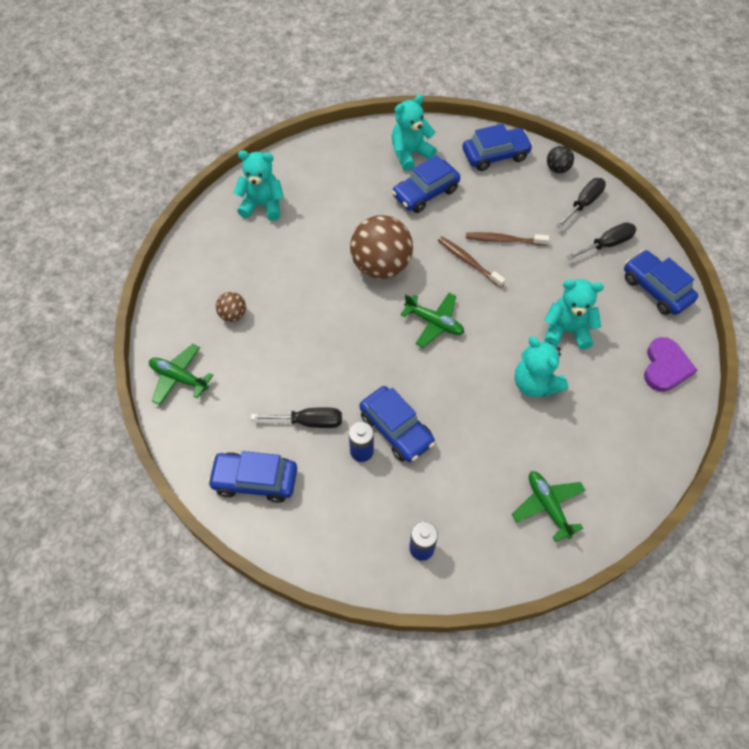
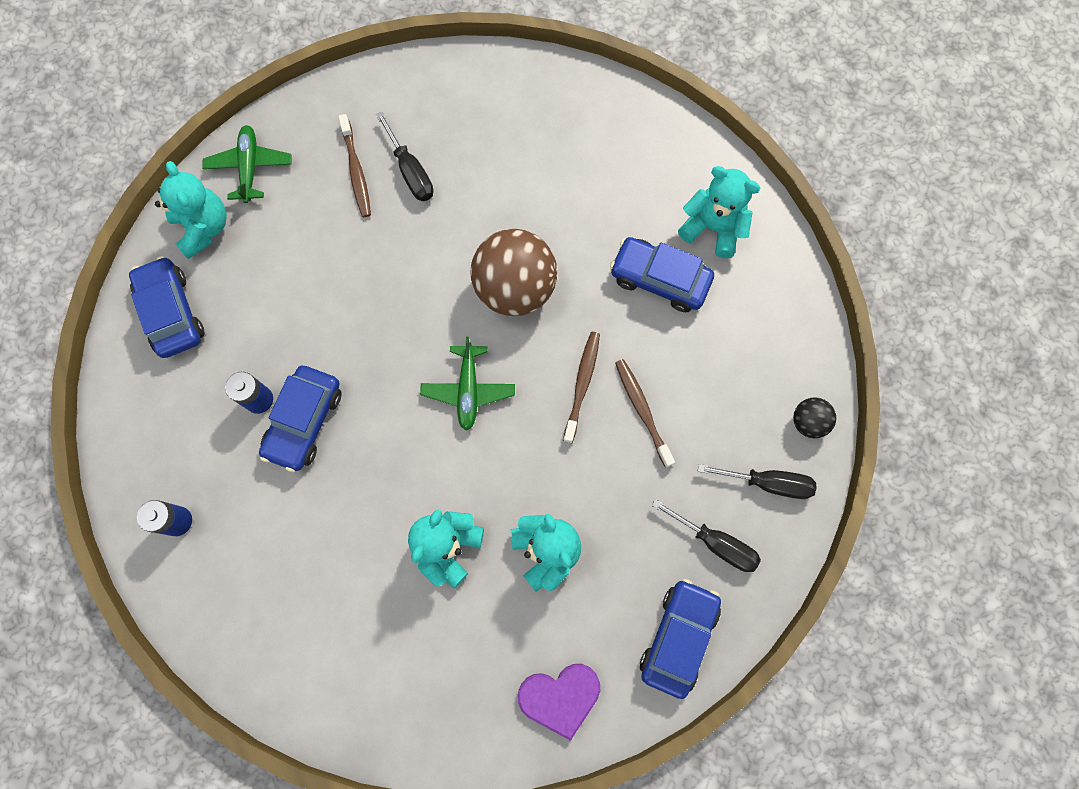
camera: 60 degrees right, 15 degrees up
brown ball [216,292,246,322] -> brown toothbrush [339,114,371,217]
turquoise teddy bear [233,150,284,221] -> turquoise teddy bear moved to [155,161,227,259]
black screwdriver [250,407,342,428] -> black screwdriver moved to [376,112,434,201]
blue car [463,124,533,171] -> none
green plane [512,471,586,542] -> none

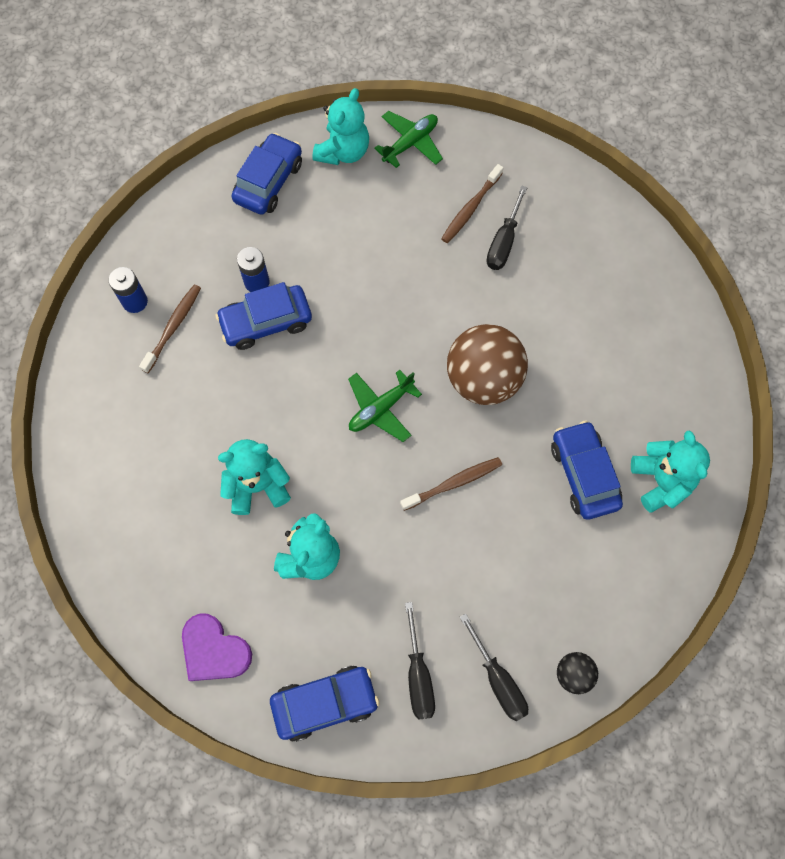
camera: 50 degrees right, 5 degrees down
brown toothbrush [615,359,675,467] -> brown toothbrush moved to [139,284,201,373]

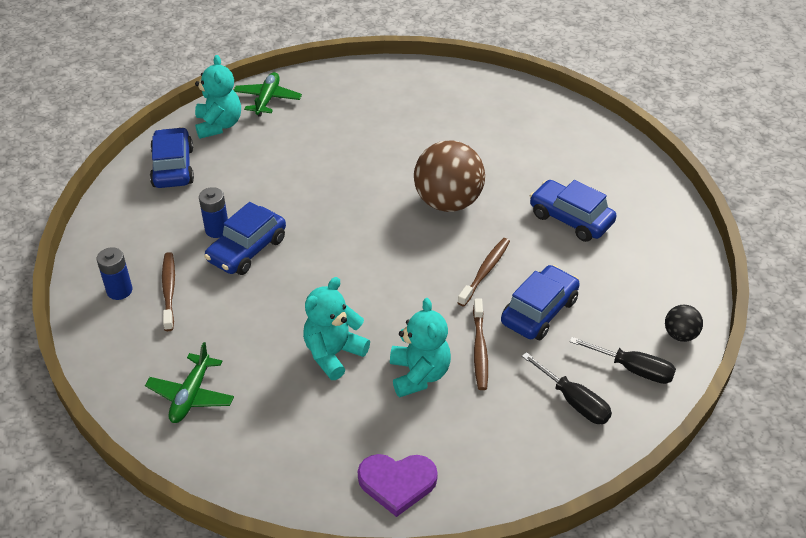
camera: 35 degrees left, 25 degrees down
blue car [270,666,379,742] -> blue car moved to [501,265,580,340]
green plane [348,370,422,442] -> green plane moved to [145,342,234,423]
brown toothbrush [441,164,503,243] -> brown toothbrush moved to [473,299,488,390]
black screwdriver [486,186,528,270] -> none
turquoise teddy bear [631,430,710,513] -> none

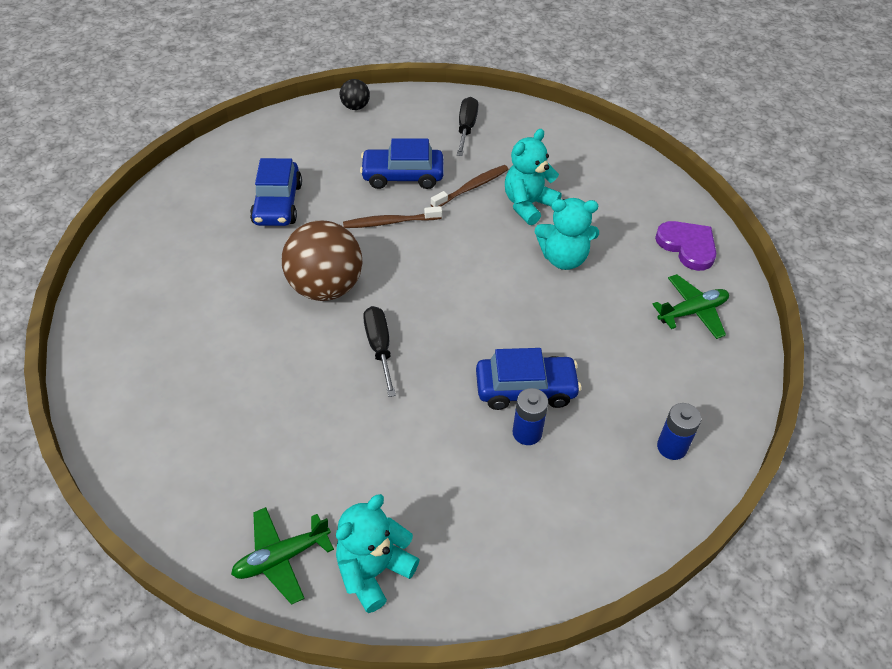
camera: 130 degrees left, 5 degrees up
blue car [150,127,194,188] -> none
brown toothbrush [162,252,175,331] -> none
purple heart [358,454,438,517] -> purple heart moved to [655,221,716,271]
black screwdriver [570,337,676,384] -> black screwdriver moved to [363,306,396,397]

